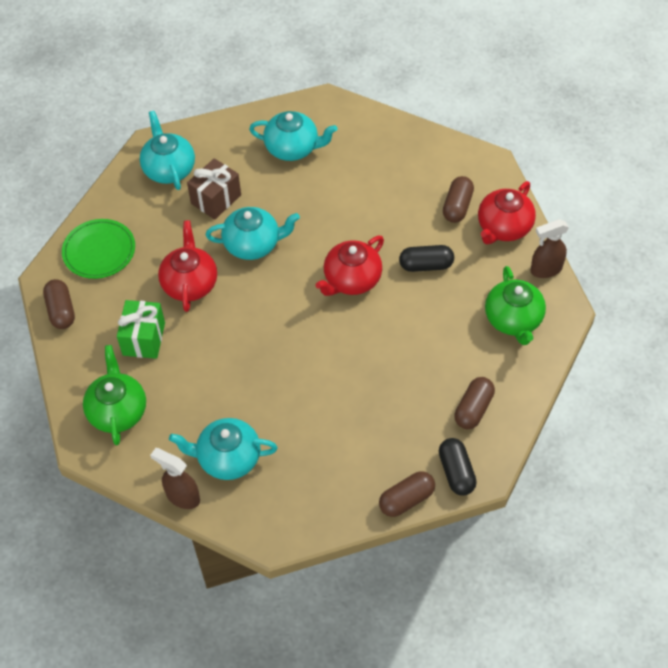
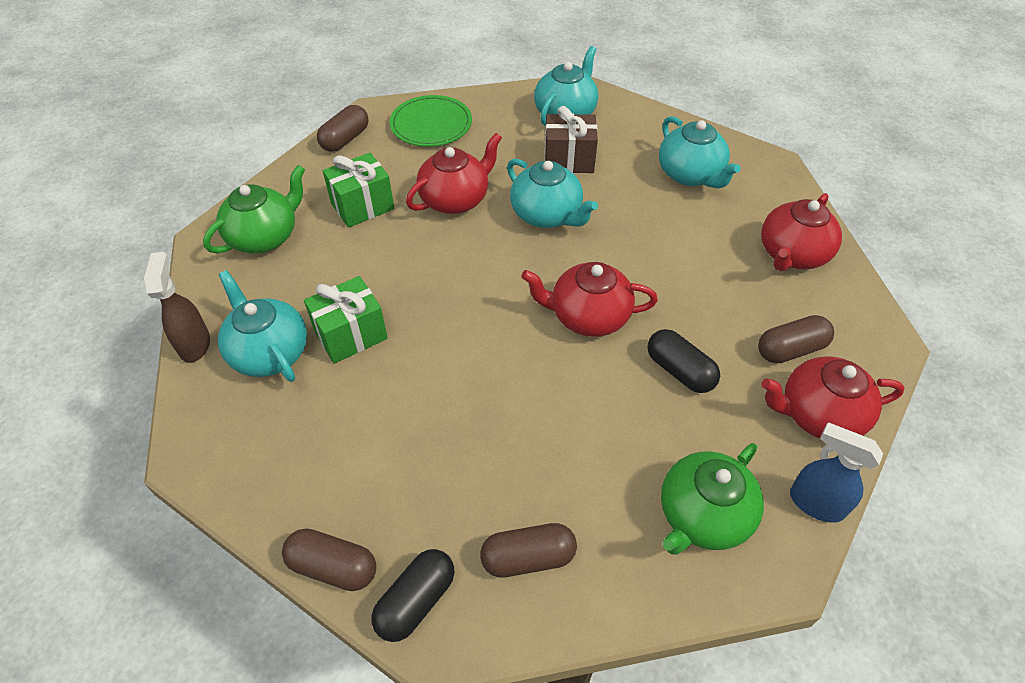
camera: 50 degrees right, 5 degrees down
brown spray bottle [531,219,569,278] -> blue spray bottle [790,423,883,523]
none -> green gift [304,276,388,364]
none -> red teapot [761,193,842,271]

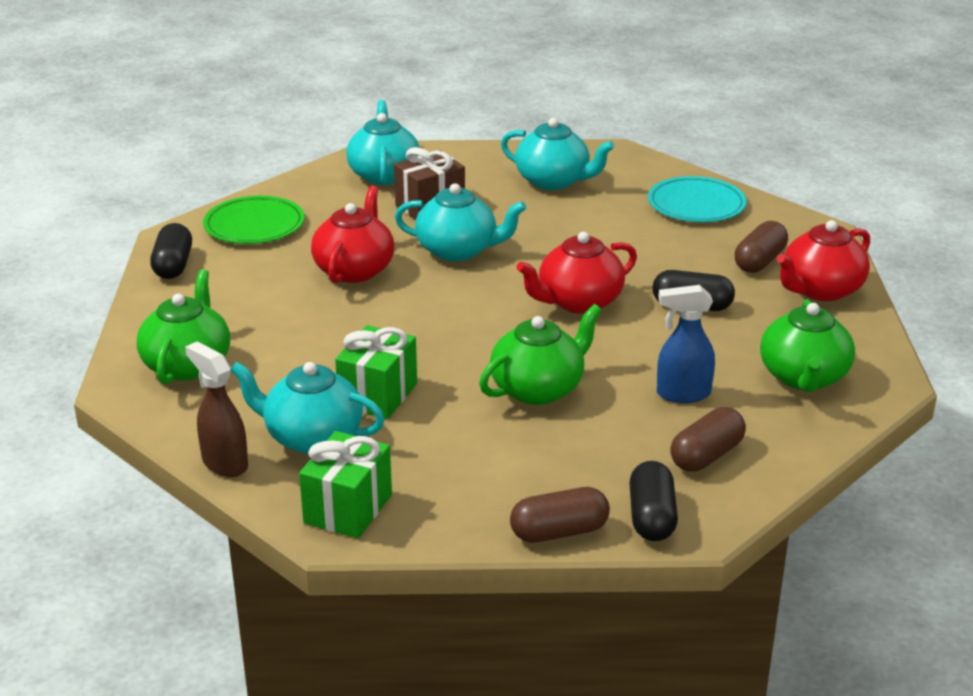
camera: 35 degrees left, 20 degrees down
brown capsule [317,105,369,152] -> black capsule [150,223,192,279]
green gift [323,153,394,228] -> green gift moved to [299,431,392,539]
red teapot [761,193,842,271] -> turquoise plate [648,176,747,222]
blue spray bottle [790,423,883,523] -> blue spray bottle moved to [657,285,715,403]
none -> green teapot [479,304,602,405]

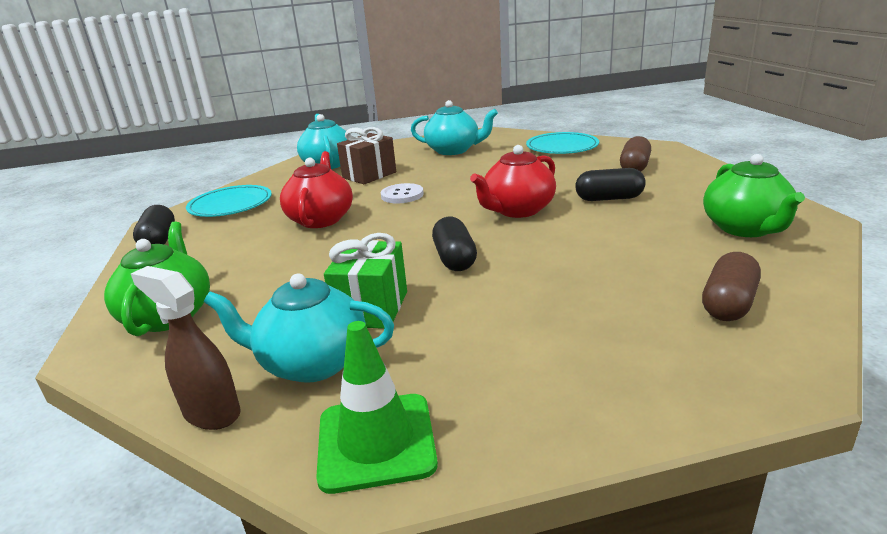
camera: 10 degrees left, 5 degrees down
green plate [203,196,305,244] -> turquoise plate [186,185,272,217]
green gift [299,431,392,539] -> green traffic cone [316,321,438,494]
turquoise teapot [395,183,526,261] -> white button [381,183,424,203]
green teapot [479,304,602,405] -> none
brown capsule [510,487,610,543] -> none
black capsule [629,461,678,541] -> black capsule moved to [432,217,477,271]
blue spray bottle [657,285,715,403] -> none
red teapot [777,220,870,301] -> none

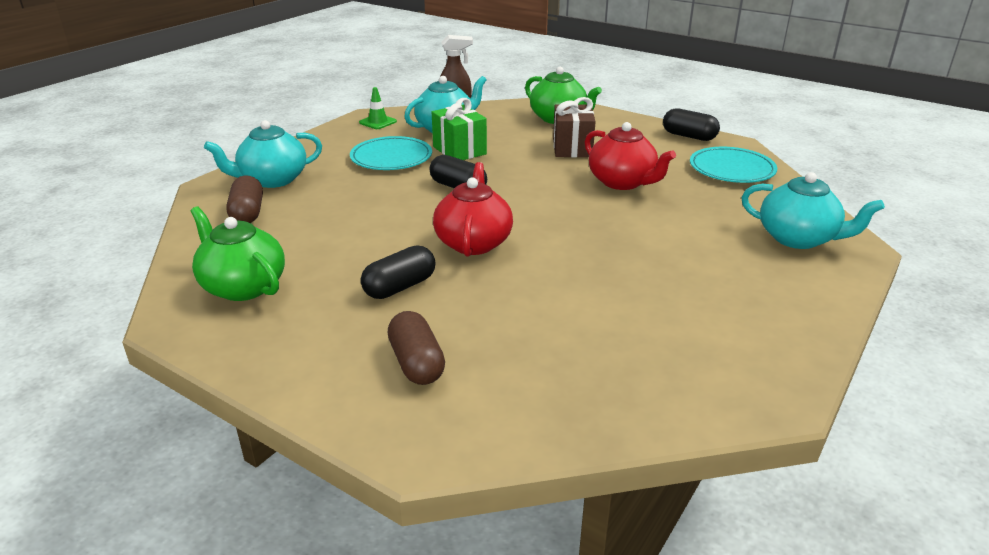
camera: 135 degrees right, 5 degrees up
green traffic cone [316,321,438,494] -> green traffic cone [359,87,397,129], size x0.59
brown gift [337,127,396,184] -> brown gift moved to [553,97,596,157]
white button [381,183,424,203] -> none
turquoise teapot [411,100,498,155] -> turquoise teapot moved to [204,120,322,188]
turquoise plate [526,132,599,154] -> turquoise plate moved to [350,136,432,170]

